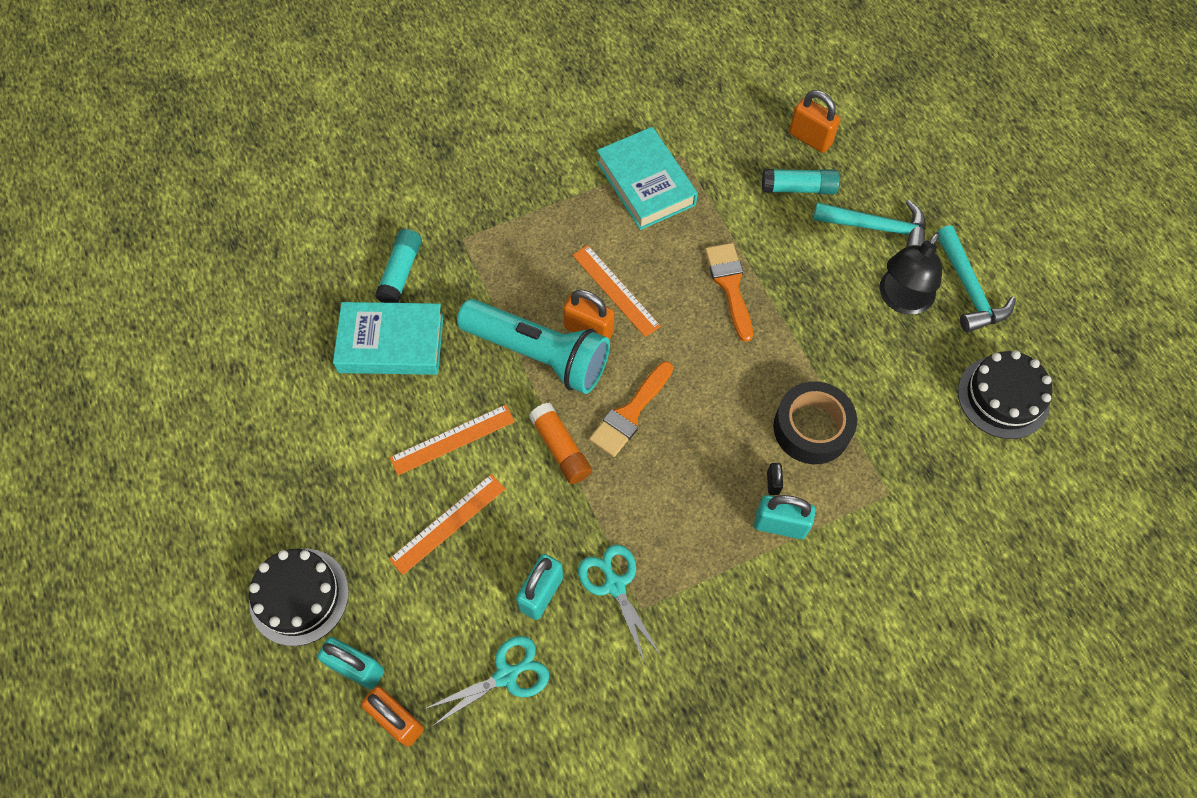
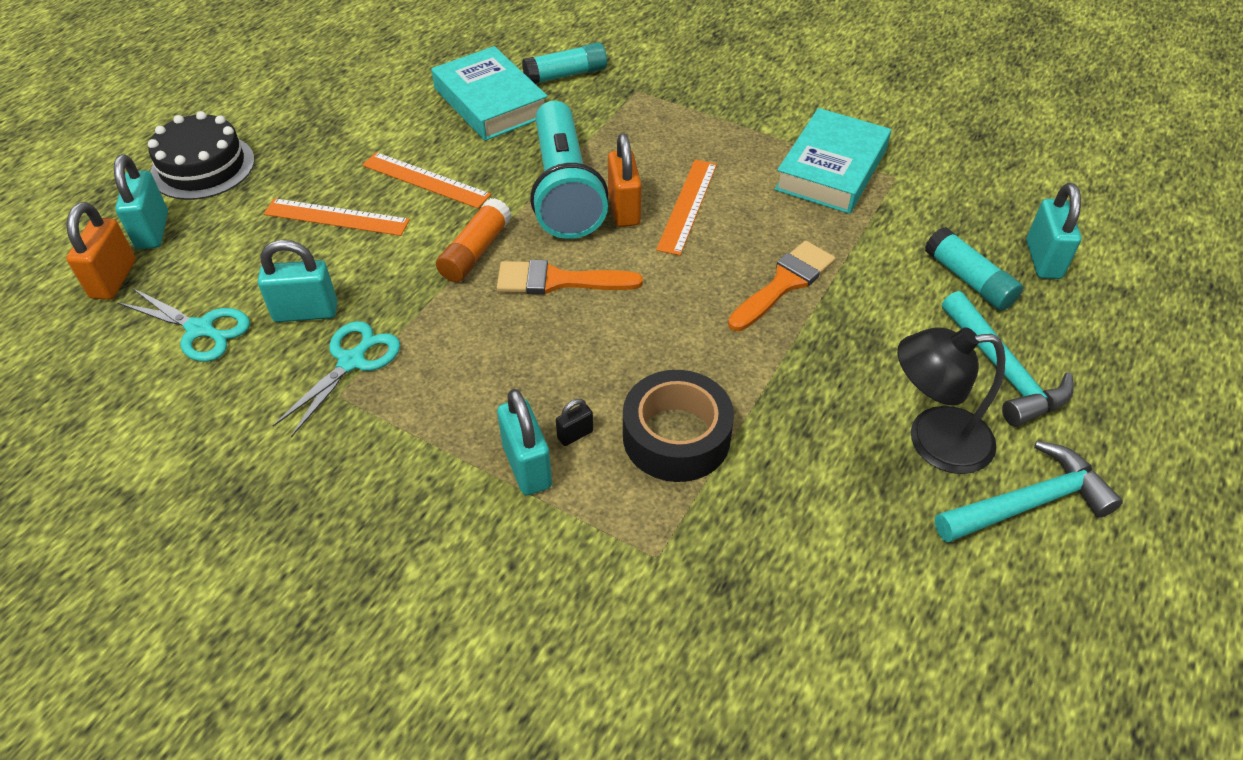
camera: 55 degrees right, 15 degrees down
orange padlock [789,90,840,153] -> turquoise padlock [1026,183,1082,279]
turquoise hammer [937,225,1016,333] -> turquoise hammer turned 150 degrees counterclockwise [935,441,1123,543]
black cake [958,351,1052,439] -> none

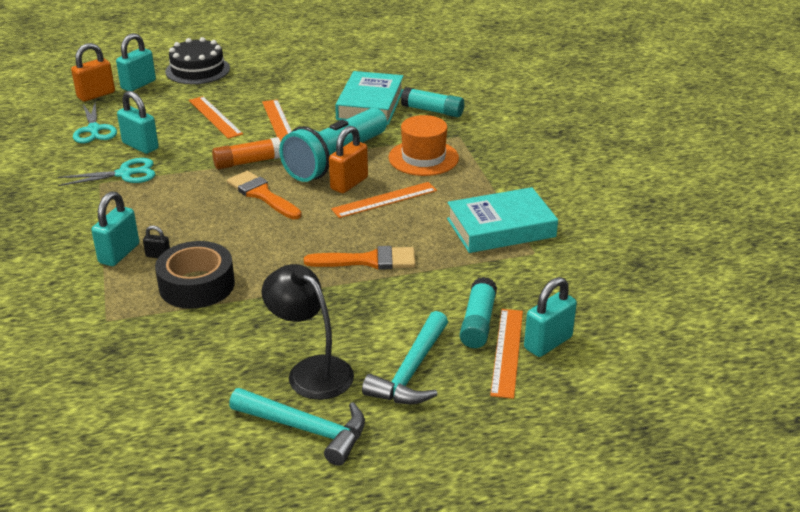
camera: 45 degrees right, 15 degrees down
none -> orange hat [389,115,459,176]
none -> orange ruler [490,309,523,399]

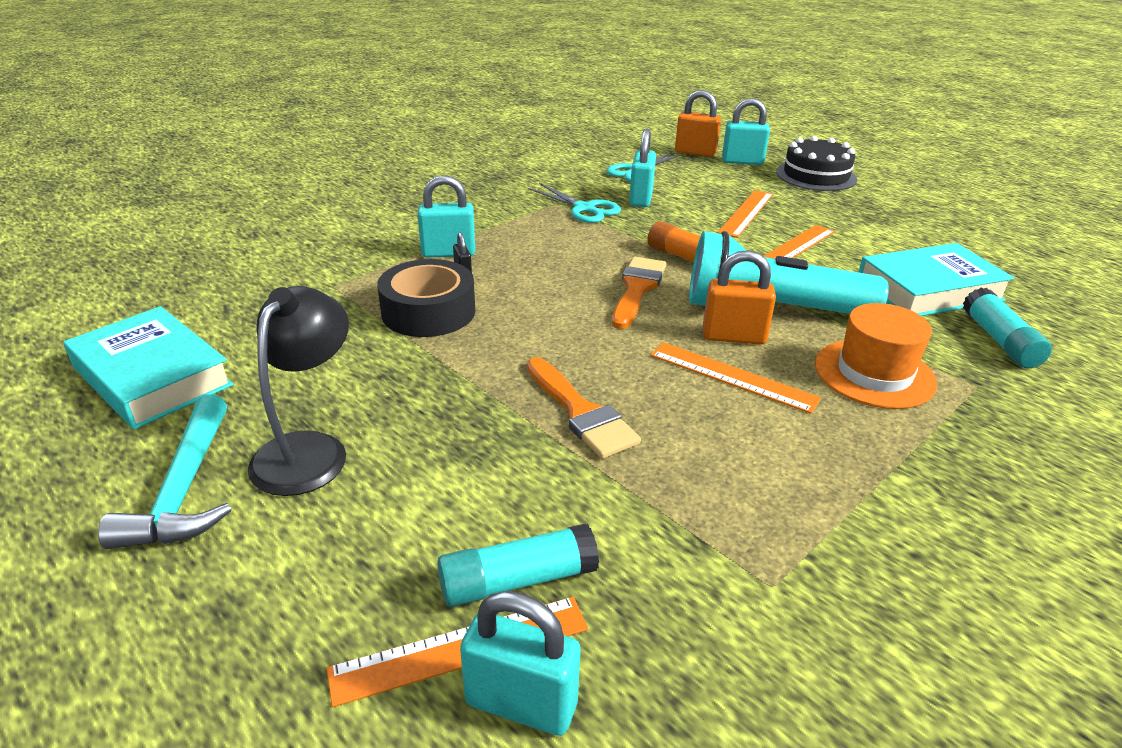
camera: 60 degrees right, 0 degrees up
turquoise hammer [362,311,448,404] -> none
turquoise book [447,187,558,253] -> turquoise book moved to [63,306,233,429]

